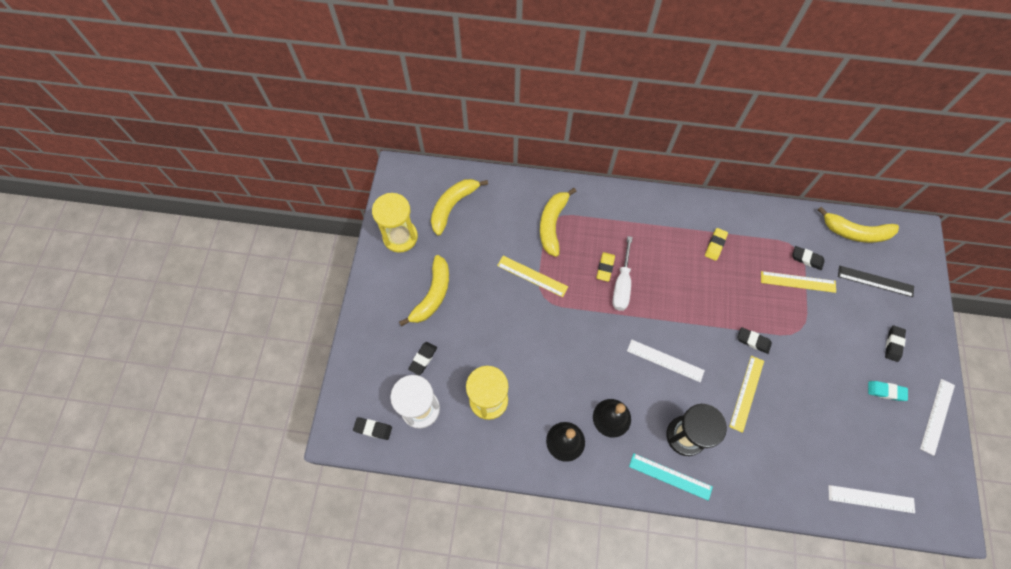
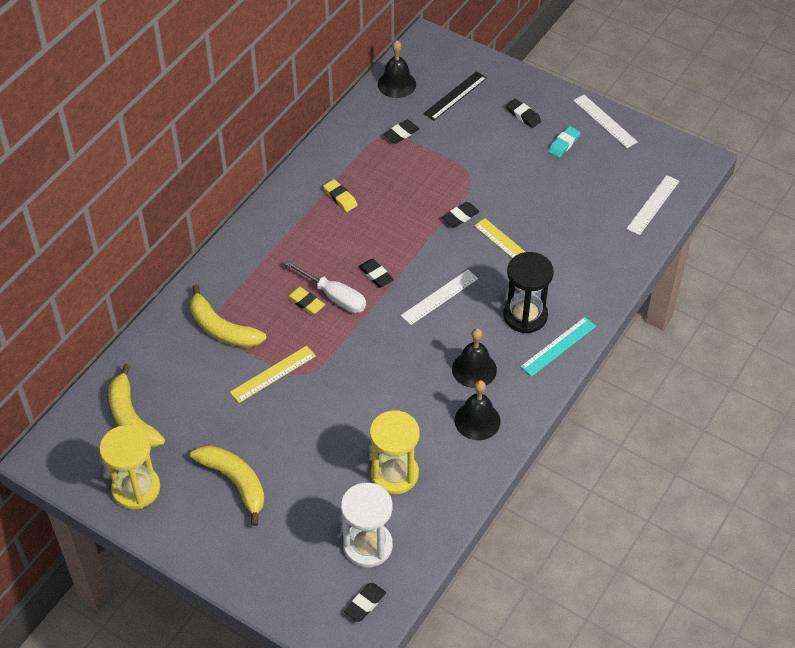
camera: 65 degrees left, 15 degrees down
black eraser [408,342,437,375] -> black eraser moved to [359,259,394,288]
yellow ruler [761,271,836,293] -> none
yellow banana [818,207,899,243] -> black bell [378,40,416,98]

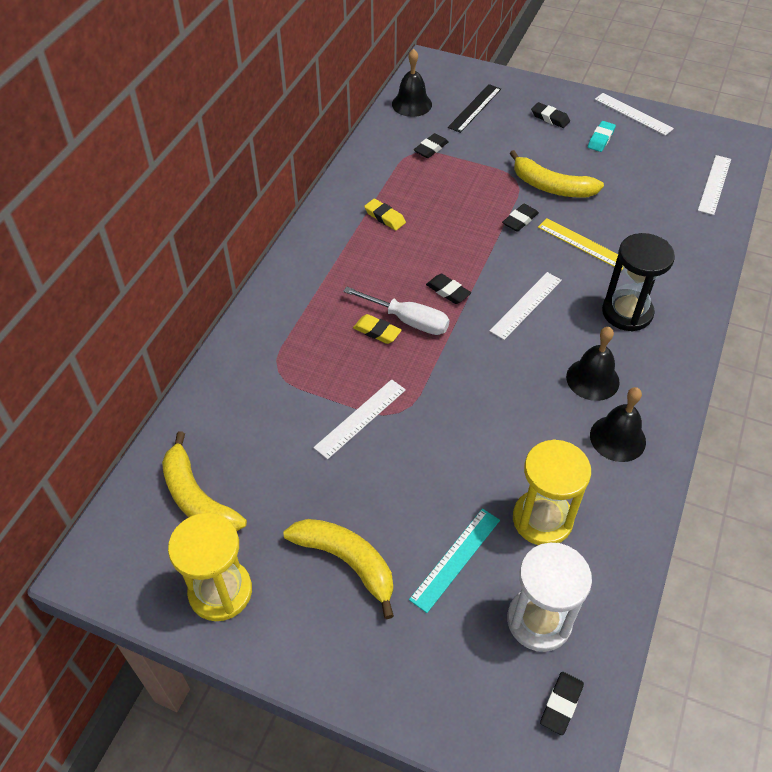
camera: 10 degrees left, 0 degrees up
yellow banana [190,284,266,348] -> yellow banana moved to [509,150,604,198]
yellow ruler [230,346,316,403] -> white ruler [313,379,406,459]
turquoise ruler [520,317,596,377] -> turquoise ruler moved to [409,508,500,613]

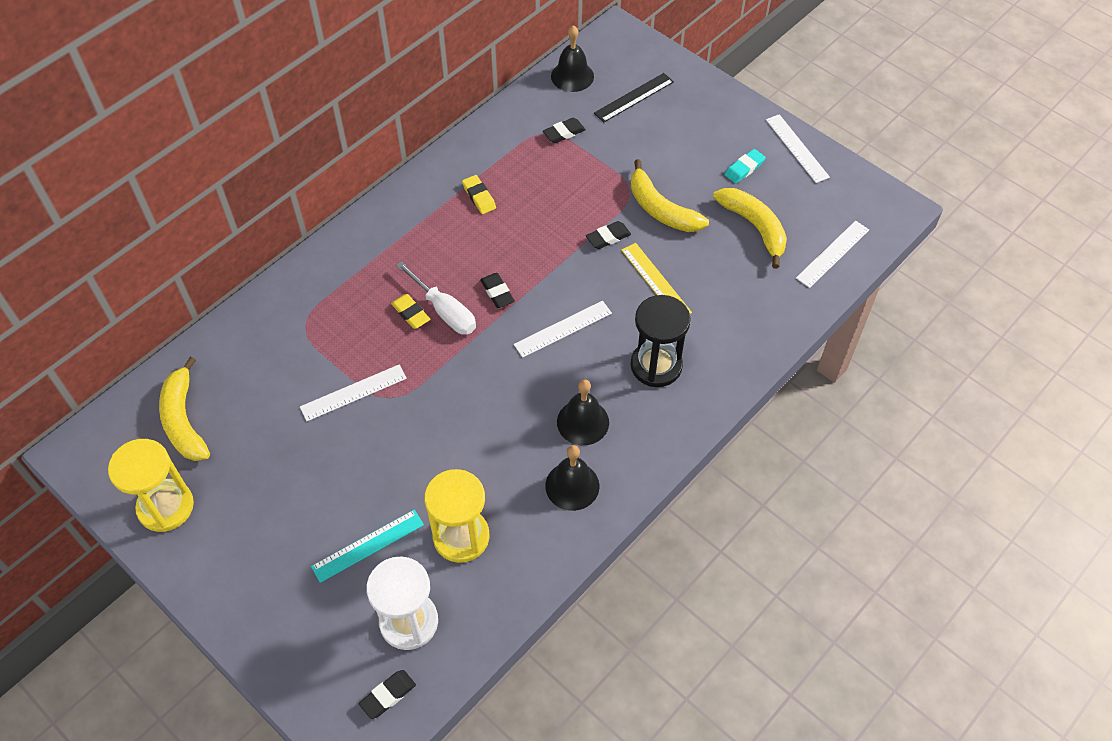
camera: 20 degrees right, 5 degrees up
yellow banana [283,519,394,619] -> yellow banana moved to [713,188,787,269]
black eraser [531,102,570,128] -> none

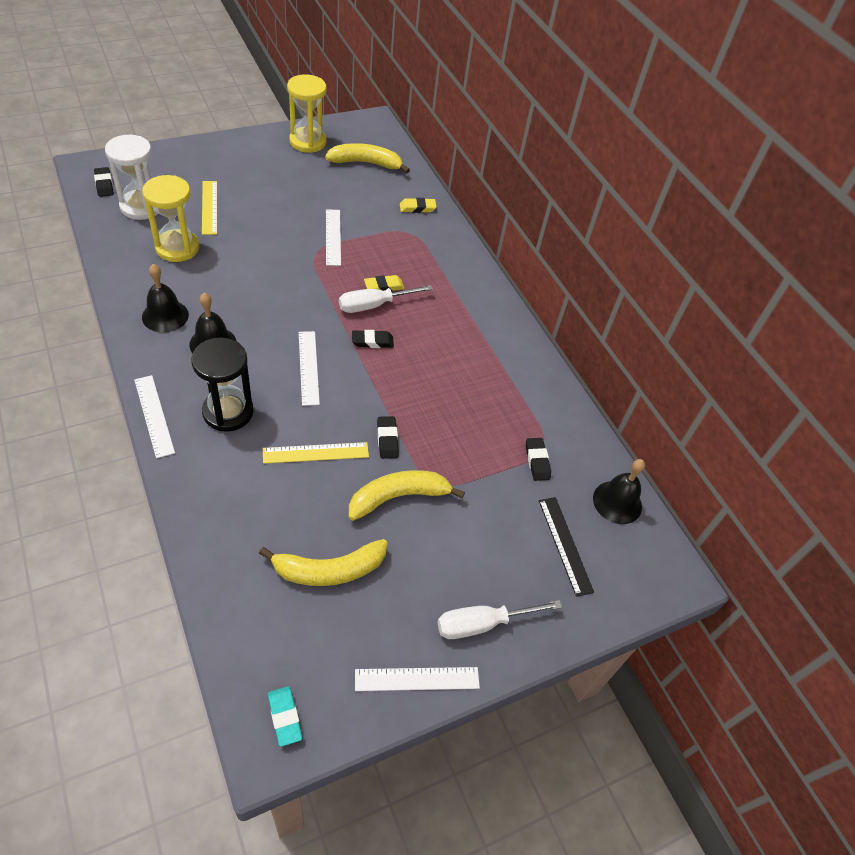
camera: 105 degrees right, 5 degrees down
turquoise ruler [311,509,424,583] -> yellow ruler [202,181,217,235]
yellow eraser [462,175,496,214] -> yellow eraser moved to [400,198,437,213]
turquoise eraser [725,149,766,184] -> turquoise eraser moved to [268,686,302,747]
white ruler [796,221,869,288] -> white ruler moved to [134,375,175,458]
none -> white screwdriver [437,600,562,639]

